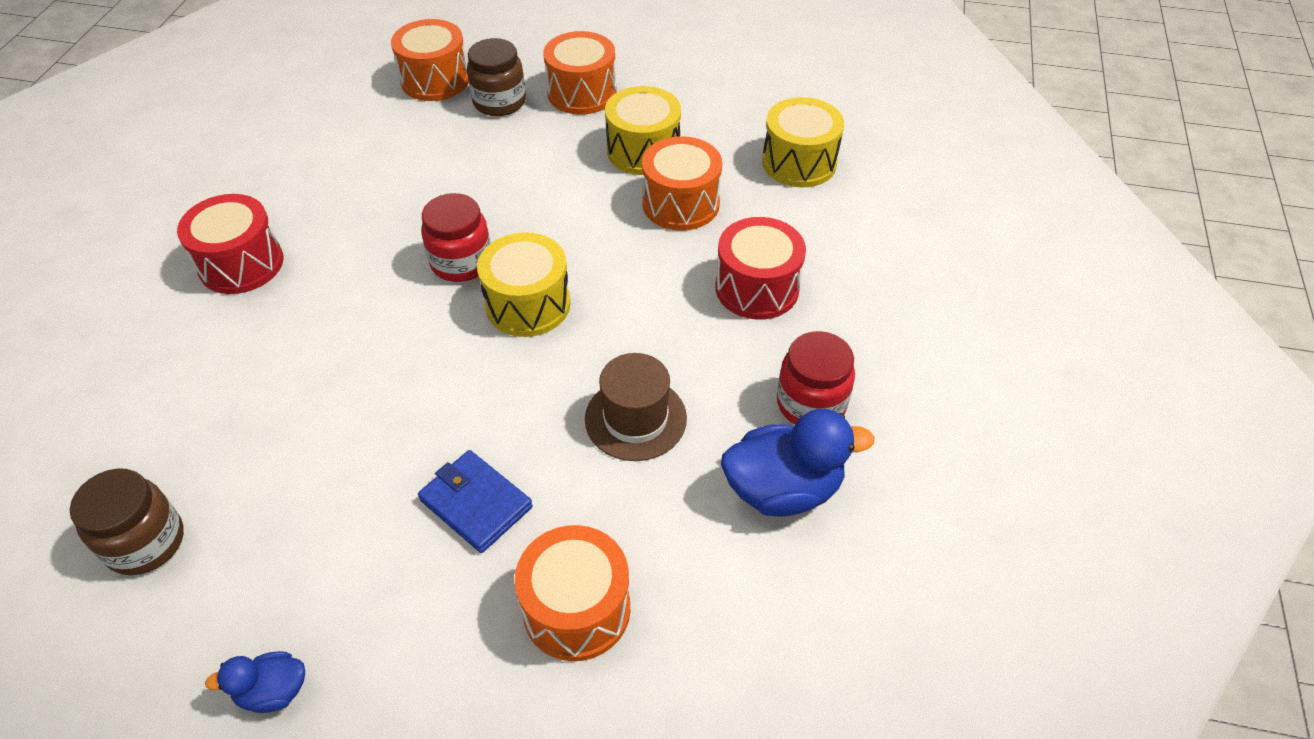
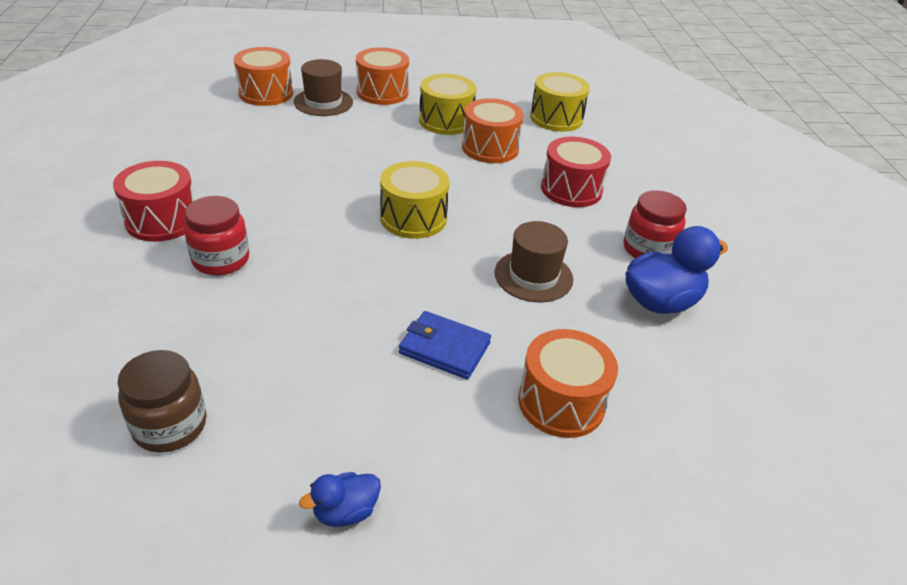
camera: 20 degrees left, 10 degrees down
red jar [421,193,491,282] -> red jar moved to [184,196,249,275]
brown jar [467,38,526,116] -> brown hat [294,59,353,116]

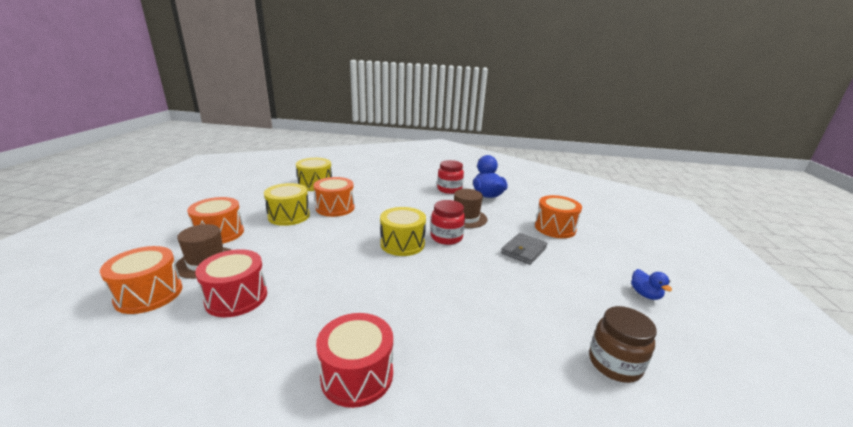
camera: 75 degrees left, 15 degrees down
red jar [184,196,249,275] -> red jar moved to [431,200,465,245]
blue wallet [399,311,491,379] -> grey wallet [501,233,547,265]
red drum [541,137,611,207] -> red drum moved to [195,249,267,317]

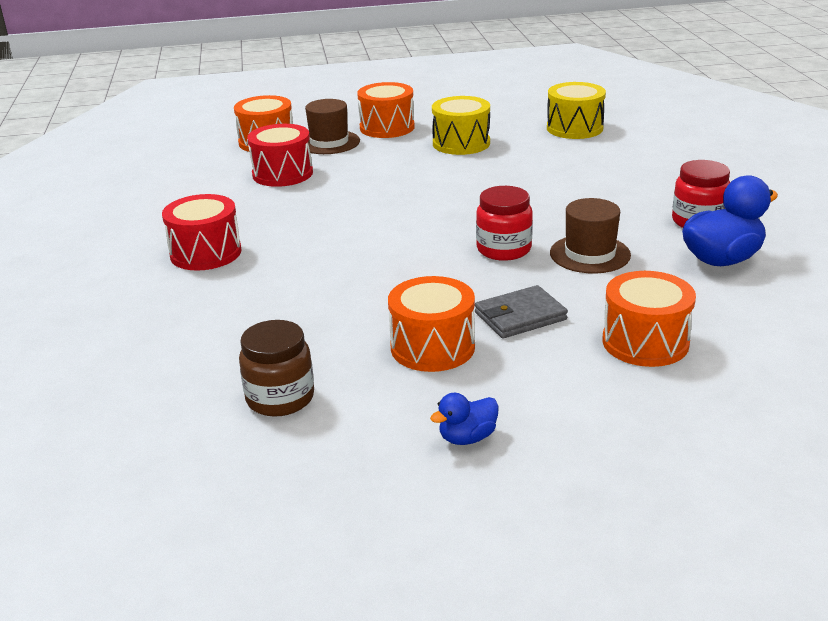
camera: 75 degrees right, 5 degrees up
orange drum [314,177,355,217] -> orange drum moved to [388,276,475,372]
yellow drum [380,207,426,256] -> none
grey wallet [501,233,547,265] -> grey wallet turned 45 degrees counterclockwise [475,285,568,338]

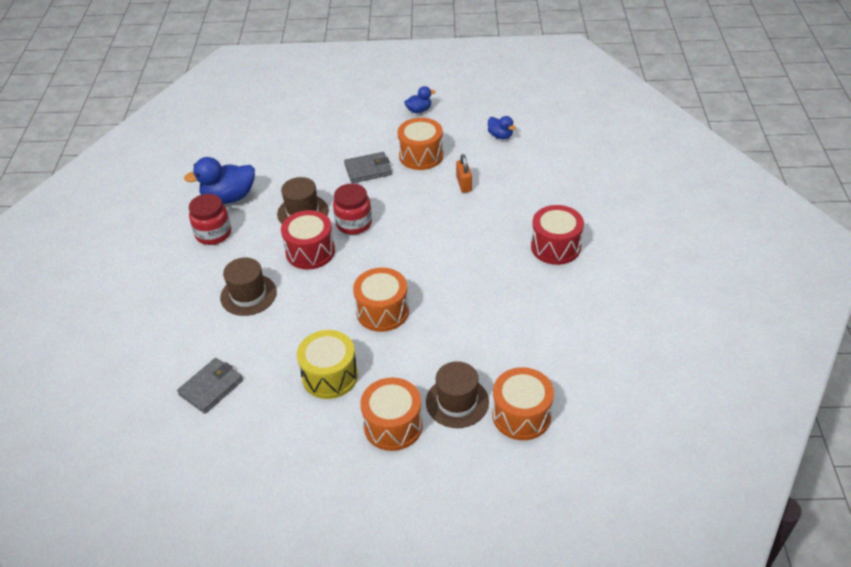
camera: 170 degrees left, 15 degrees up
brown jar [239,320,314,417] -> blue duck [488,116,516,139]
red drum [247,124,313,187] -> red drum moved to [281,210,335,270]
yellow drum [547,82,606,139] -> grey wallet [177,358,243,414]
orange drum [603,271,696,367] -> orange drum moved to [353,268,409,332]
none -> brown hat [220,257,277,316]
none -> orange padlock [456,154,472,193]

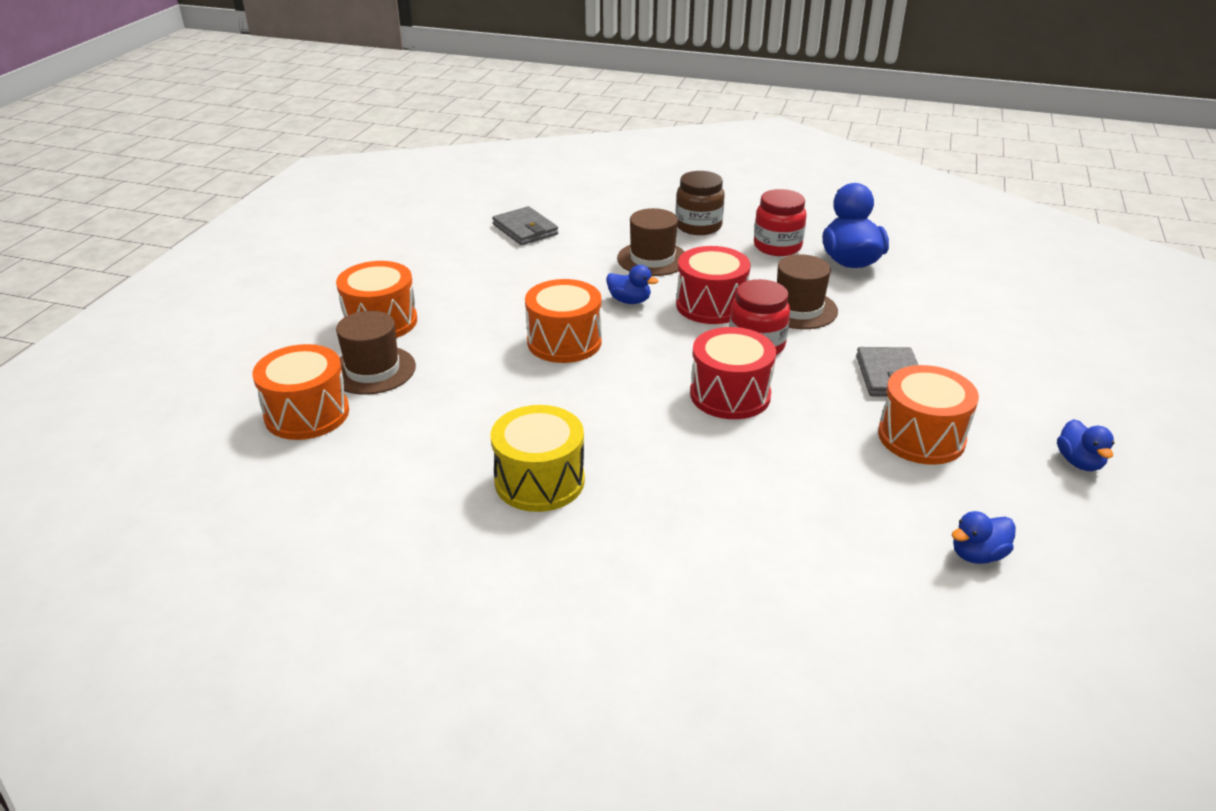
camera: 105 degrees right, 10 degrees down
yellow drum [297,330,358,399] -> yellow drum moved to [491,405,585,512]
orange padlock [456,154,472,193] -> none
red drum [531,205,584,265] -> red drum moved to [690,327,776,419]
none -> blue duck [606,265,659,304]
none -> brown jar [675,171,725,235]

